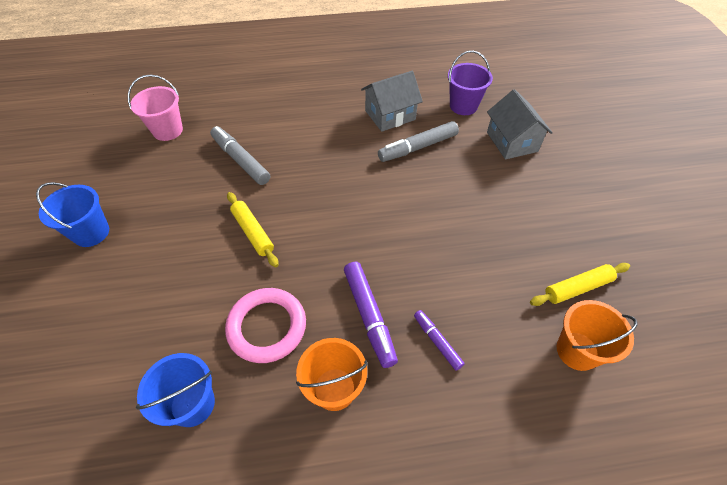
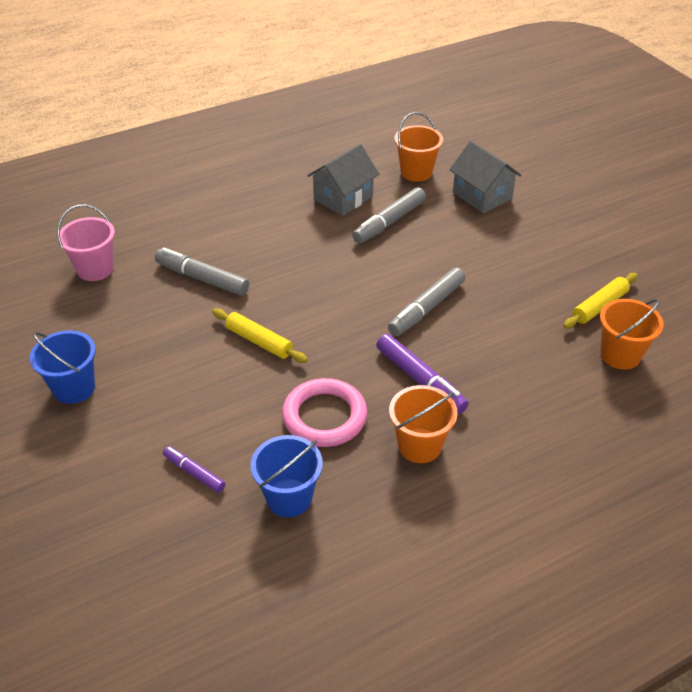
camera: 20 degrees left, 10 degrees down
purple marker [414,310,465,371] -> purple marker moved to [163,446,225,493]
purple bucket [448,51,493,115] -> orange bucket [394,112,443,182]
none -> grey marker [388,267,466,336]

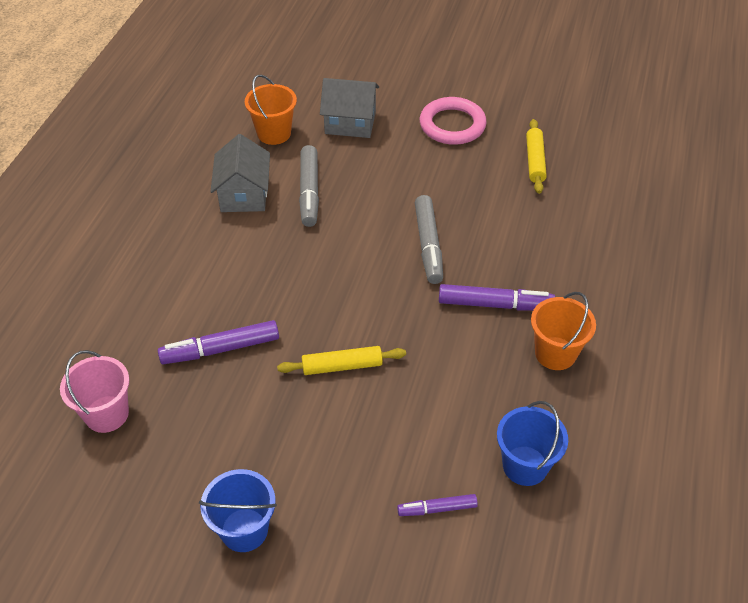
camera: 45 degrees left, 5 degrees up
grey marker [155,248,249,296] -> purple marker [158,320,279,364]
pink ring [282,378,367,447] -> pink ring moved to [420,97,487,145]
orange bucket [600,299,664,369] -> none

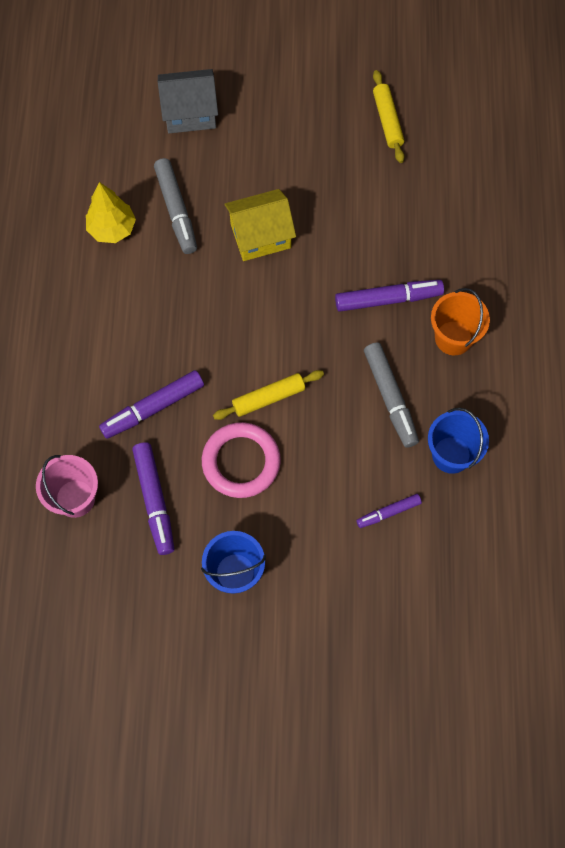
camera: 15 degrees left, 20 degrees up
grey house [210,134,270,212] -> yellow tree [86,182,136,243]
orange bucket [245,75,297,145] -> none
grey marker [415,195,443,284] -> grey marker moved to [364,342,419,448]
pink ring [420,97,487,145] -> pink ring moved to [202,422,281,498]
none -> purple marker [132,442,174,555]
none -> yellow house [225,189,296,261]

